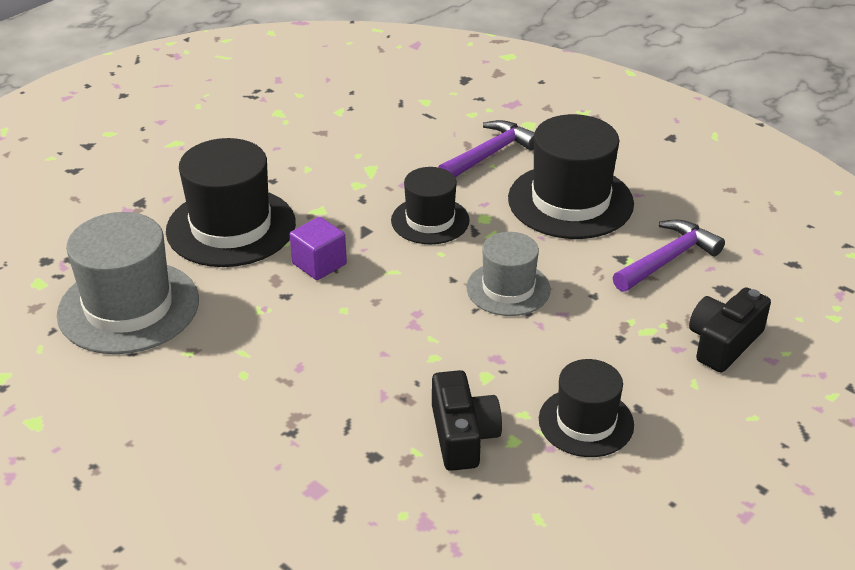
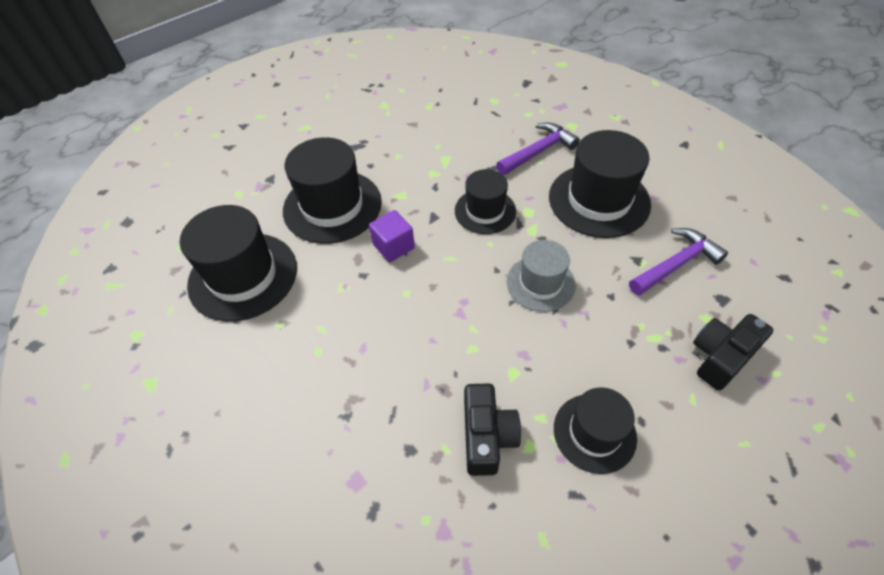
camera: 10 degrees right, 15 degrees up
grey hat [57,212,199,354] -> black hat [180,205,297,322]

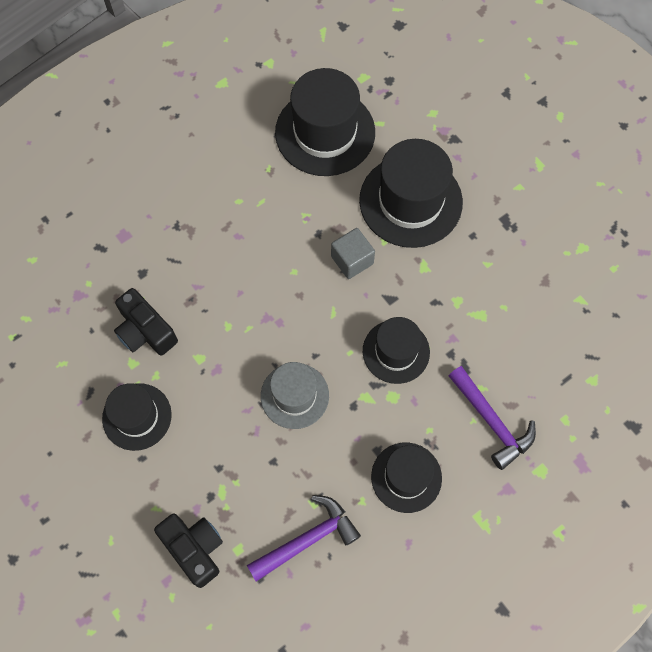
camera: 90 degrees right, 15 degrees up
purple cube [369,210,415,262] -> grey cube [331,228,375,279]
black camera [464,383,521,476] -> black camera turned 45 degrees clockwise [114,288,178,356]
black hat [549,130,651,238] -> black hat [371,442,442,513], size x0.61
purple hammer [629,228,728,296] -> purple hammer turned 90 degrees counterclockwise [247,495,361,581]

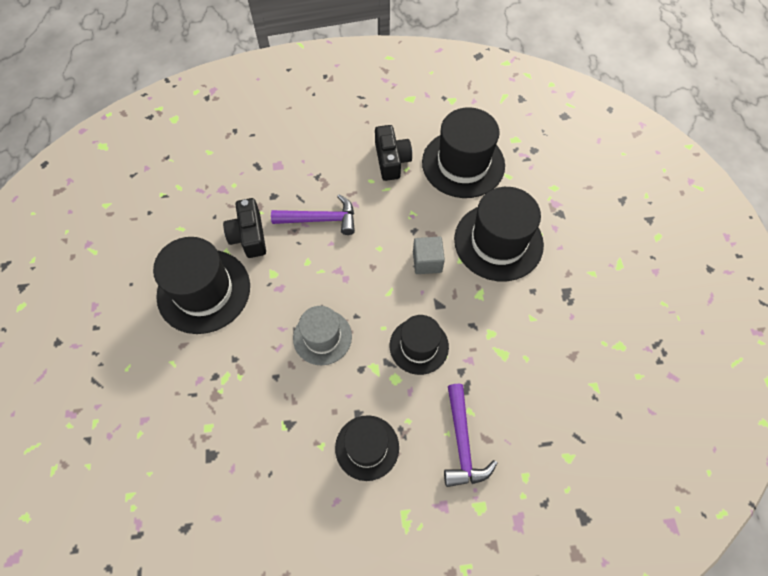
camera: 30 degrees right, 5 degrees down
black hat [102,383,172,451] -> black hat [153,237,250,334], size x1.63
black camera [154,514,223,588] -> black camera moved to [375,125,412,181]
purple hammer [247,495,361,581] -> purple hammer moved to [271,194,355,235]

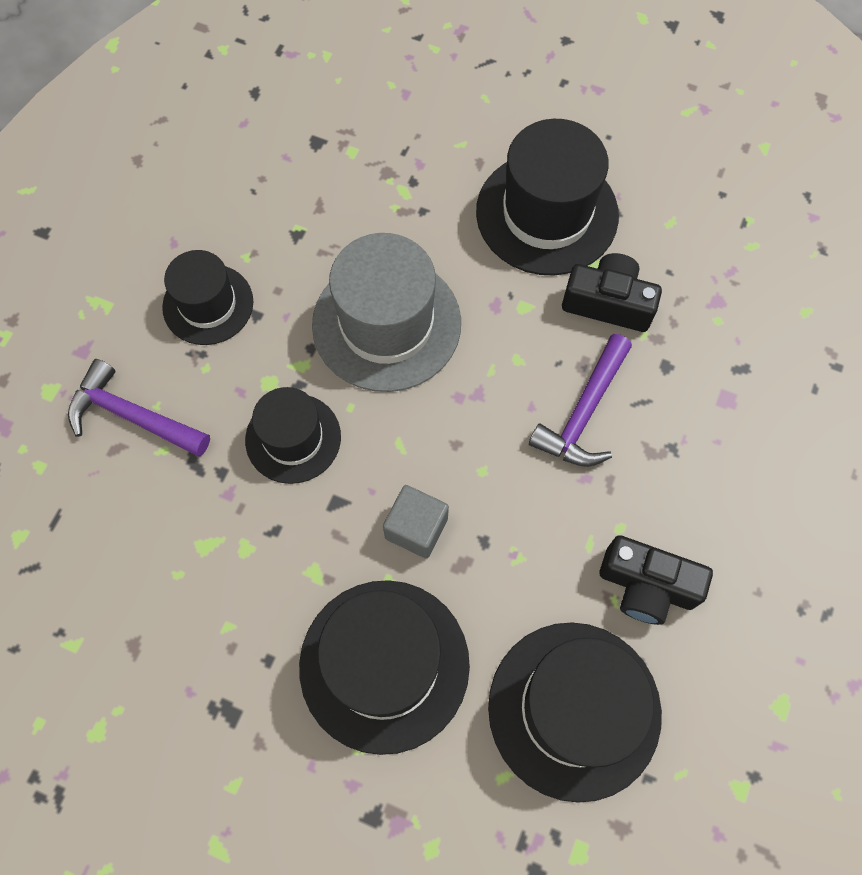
camera: 120 degrees right, 5 degrees up
grey hat [293,306,352,365] -> grey hat [312,233,461,392], size x1.63

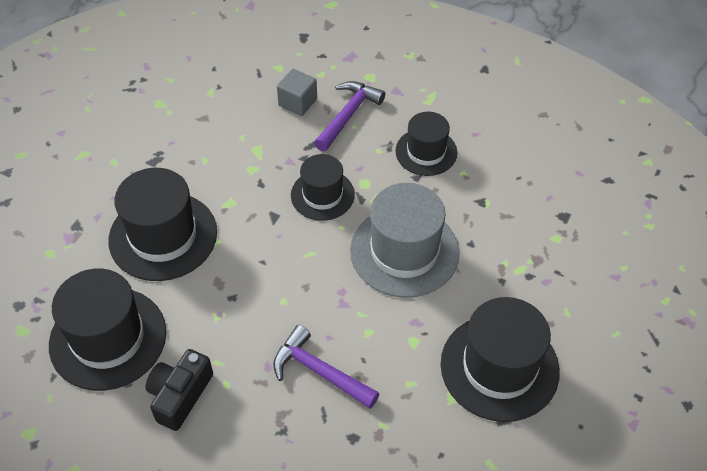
camera: 95 degrees right, 15 degrees down
grey cube [383,485,449,558] -> grey cube moved to [277,69,317,116]
black camera [562,253,662,332] -> none

